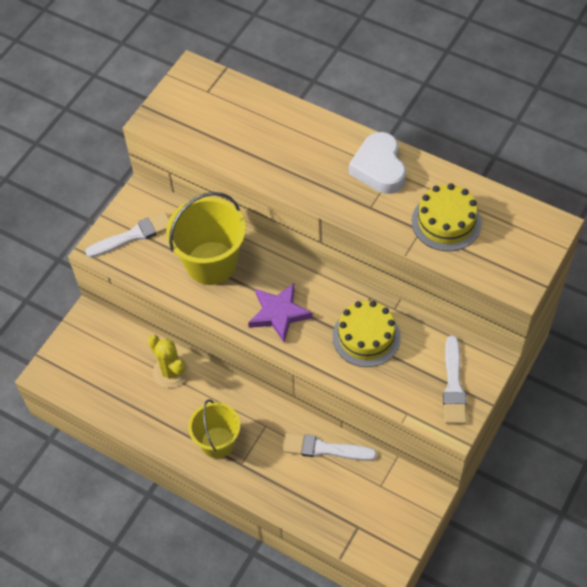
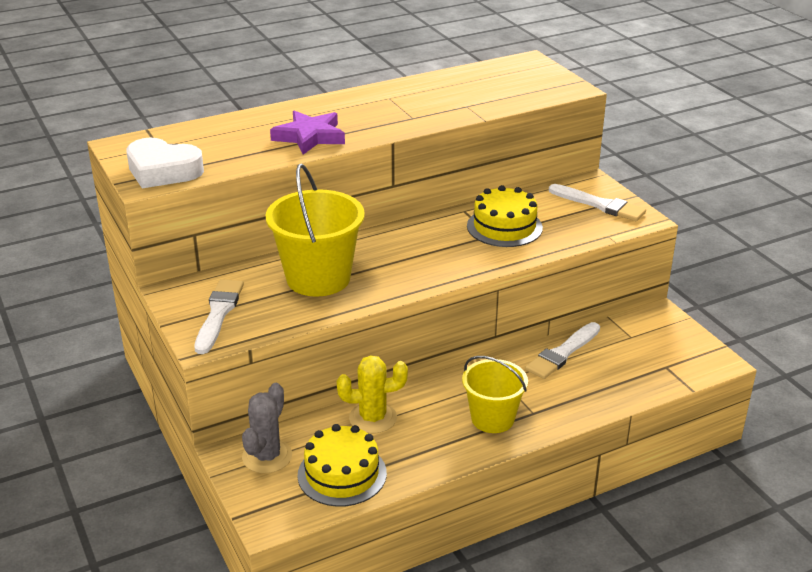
camera: 60 degrees left, 25 degrees down
purple star [248,283,313,343] -> purple star moved to [270,111,345,155]
white heart [349,132,406,194] -> white heart moved to [126,138,204,188]
yellow cake [412,183,482,251] -> yellow cake moved to [298,424,387,507]
none -> grey cactus [242,383,292,473]

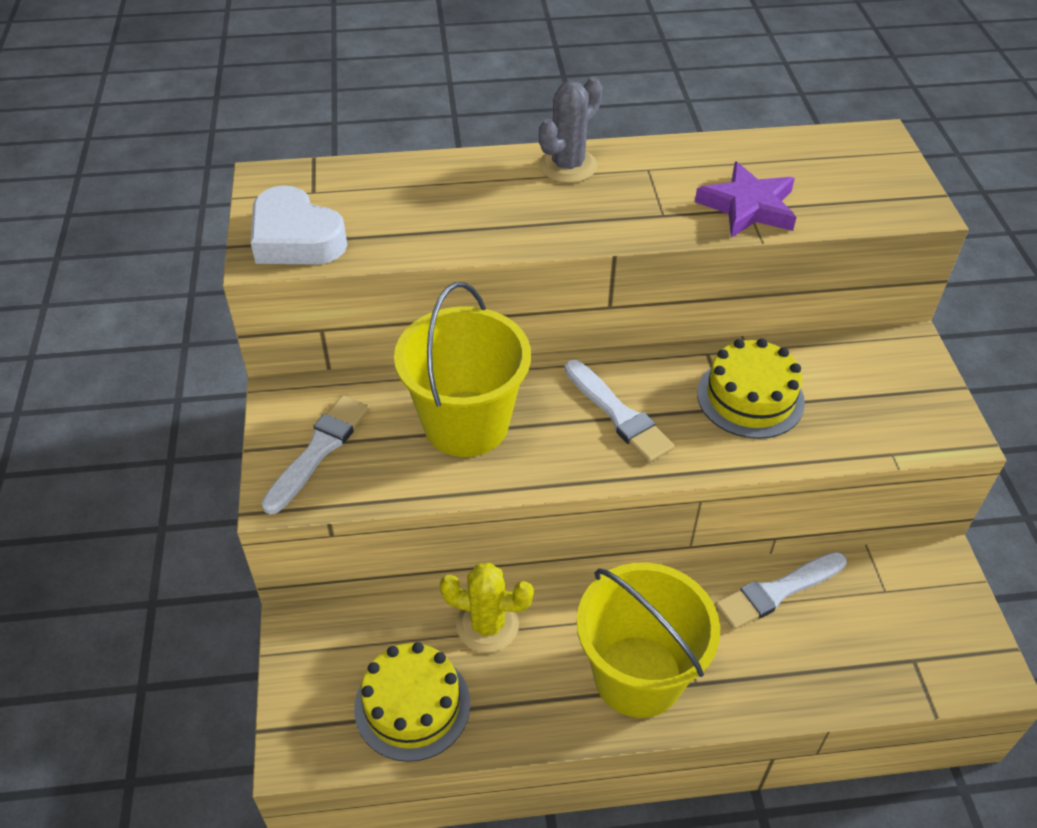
camera: 20 degrees right, 15 degrees up
grey cactus [242,383,292,473] -> grey cactus moved to [539,77,602,183]
purple star [270,111,345,155] -> purple star moved to [695,161,796,238]
yellow bucket [462,356,528,433] -> yellow bucket [577,562,720,718], size x1.53
white brush [549,184,646,221] -> white brush moved to [565,360,675,463]

